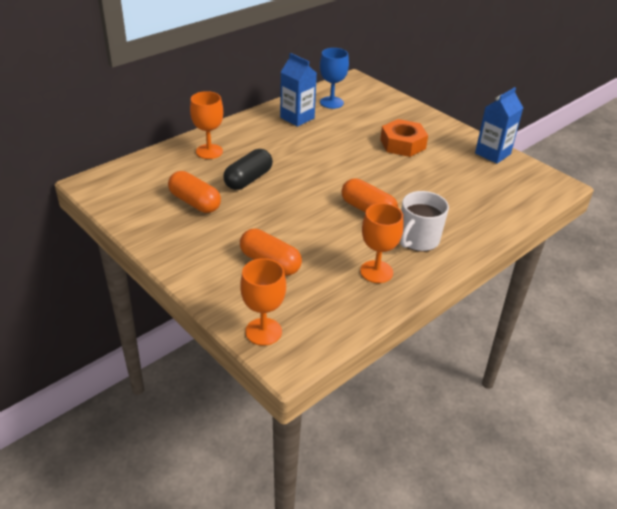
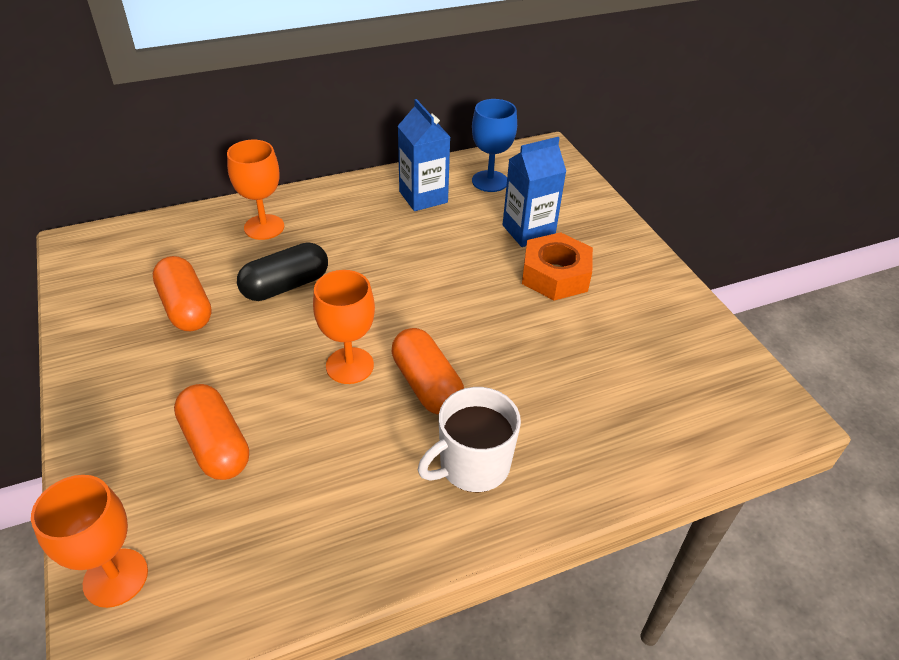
camera: 20 degrees right, 5 degrees up
orange goblet [360,203,403,283] -> orange goblet moved to [313,270,375,384]
blue carton [475,87,523,164] -> blue carton moved to [503,137,566,247]

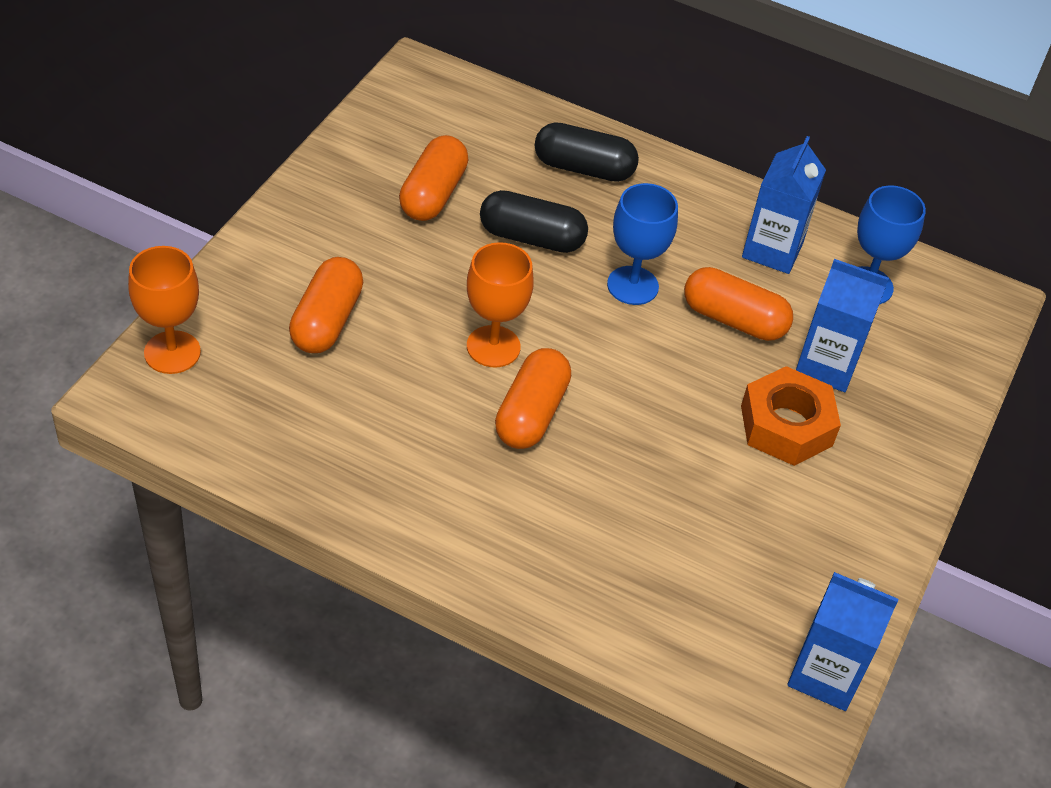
camera: 45 degrees right, 5 degrees up
orange goblet [227,140,284,240] -> black capsule [535,122,639,182]
white mug [418,387,521,493] -> none
none -> blue goblet [607,183,678,305]
none -> orange capsule [684,267,793,341]
none -> blue carton [787,572,899,711]

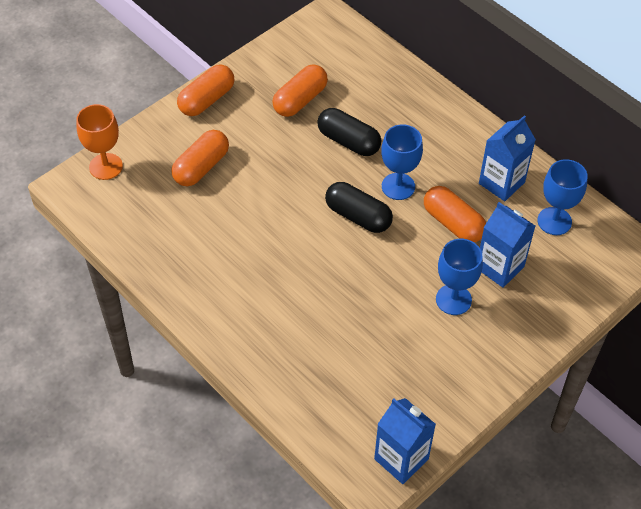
camera: 25 degrees right, 5 degrees up
orange goblet [467,242,534,367] -> none
orange capsule [495,348,571,449] -> orange capsule moved to [177,64,234,116]
black capsule [535,122,639,182] -> black capsule moved to [325,182,393,233]
orange nut [741,366,841,466] -> blue goblet [436,239,483,315]

